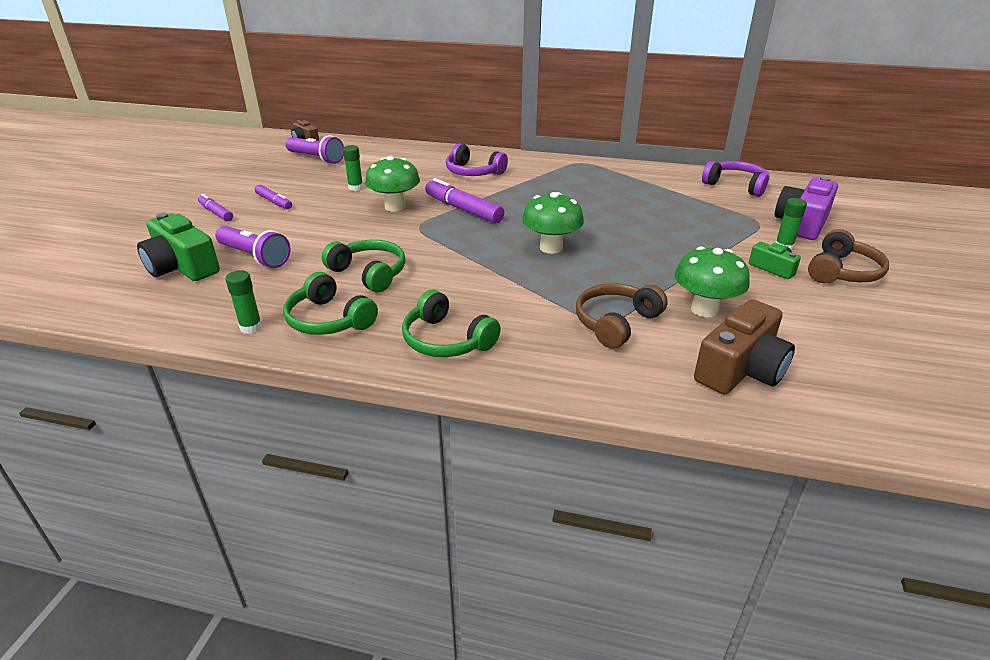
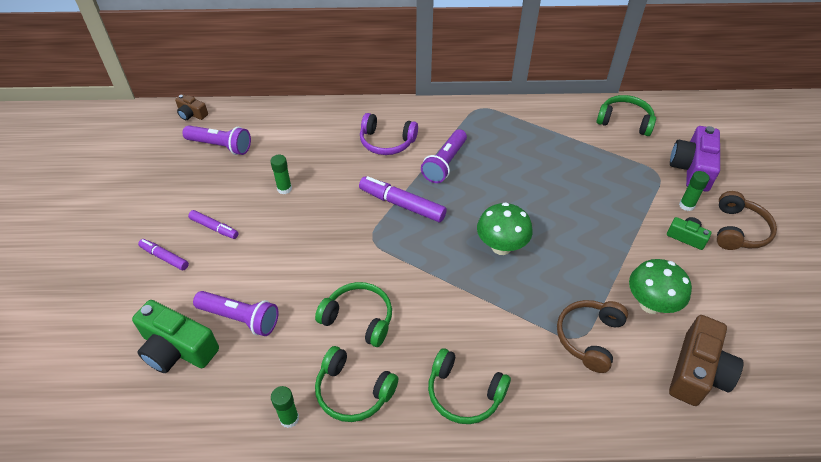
camera: 15 degrees left, 15 degrees up
green mushroom [365,156,420,212] -> none
purple headphones [702,161,769,197] -> green headphones [596,95,656,136]
none -> purple flashlight [421,129,467,183]

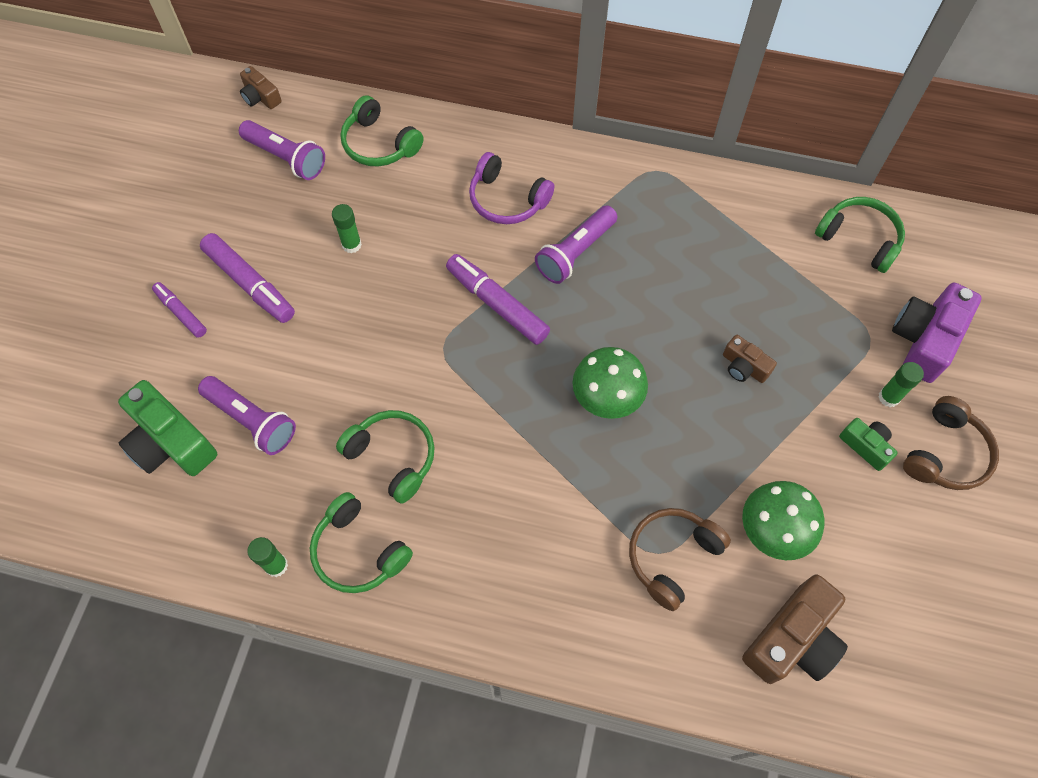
camera: 15 degrees right, 15 degrees up
purple marker [188,210,238,239] -> purple marker [200,233,295,323], size x1.68
green headphones [428,348,511,424] -> green headphones moved to [340,95,423,166]
none -> brown camera [723,335,777,383]

